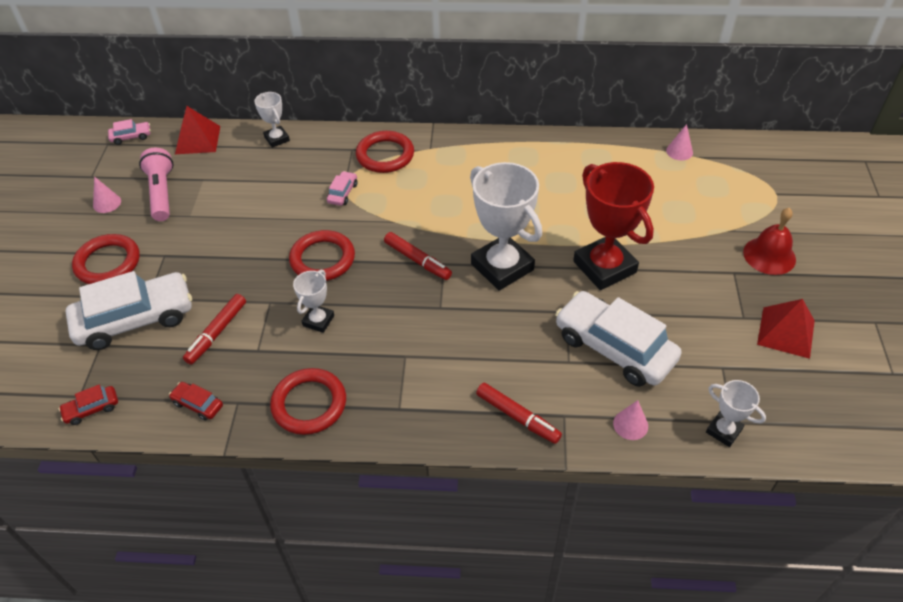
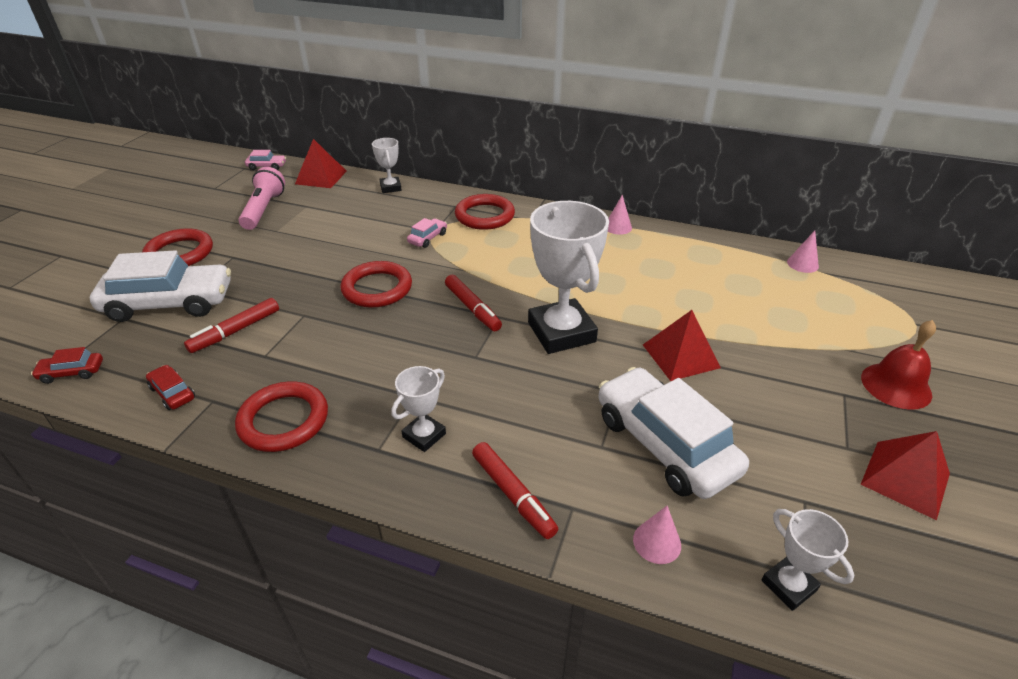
camera: 15 degrees right, 10 degrees down
pink cone [93,176,121,213] -> pink cone moved to [608,195,632,235]
white trophy [293,270,334,333] -> white trophy moved to [391,366,446,452]
red trophy [573,162,654,290] -> red pyramid [643,310,721,381]

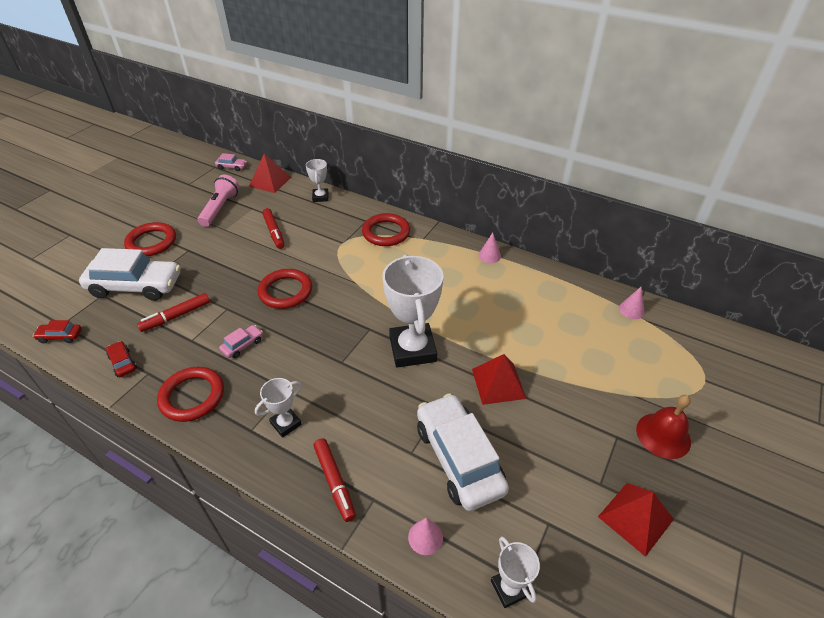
camera: 10 degrees right, 5 degrees up
pink car [407,218,447,248] -> pink car moved to [219,325,263,358]
red marker [445,275,502,331] -> red marker moved to [262,208,285,249]

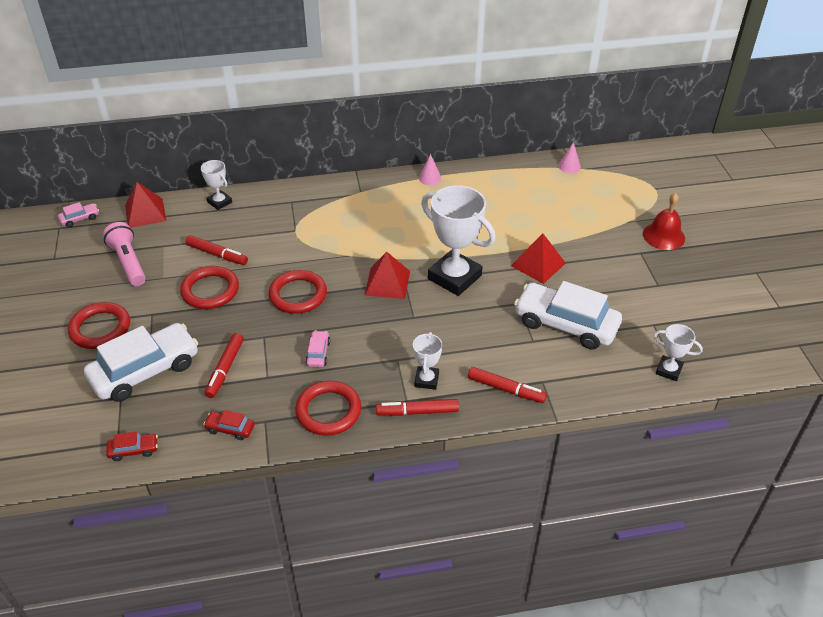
camera: 40 degrees left, 0 degrees up
red car [33,320,82,343] -> red car turned 150 degrees counterclockwise [106,431,158,461]
red ring [362,213,410,246] -> red ring moved to [180,266,239,309]
pink cone [408,517,443,555] -> none
red pyramid [598,483,674,557] -> red pyramid moved to [364,252,410,299]
none -> red marker [376,399,459,416]

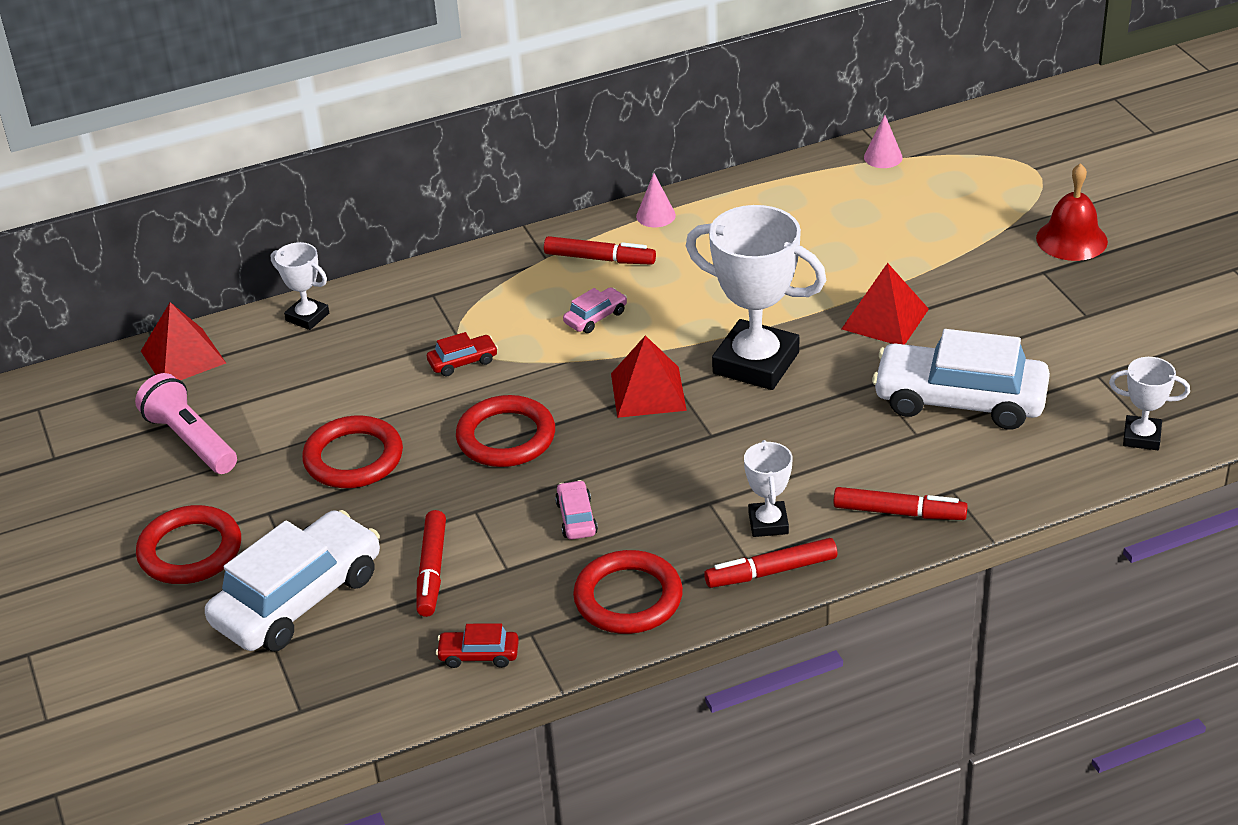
camera: 10 degrees left, 5 degrees down
pink car [58,202,99,227] -> pink car moved to [563,287,627,333]
red car [106,431,158,461] -> red car moved to [427,332,498,376]
red marker [186,235,248,265] -> red marker moved to [544,236,656,265]

